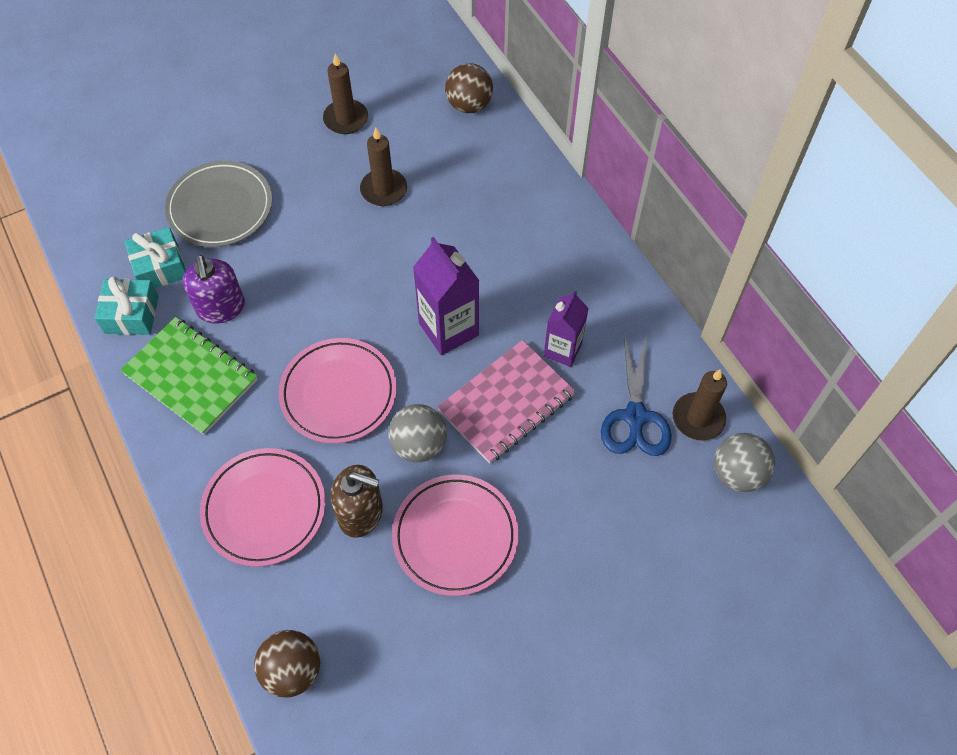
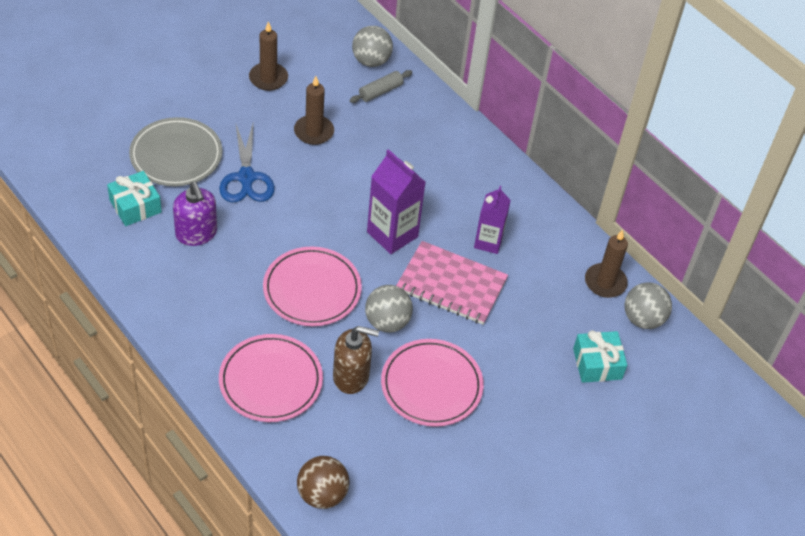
camera: 15 degrees left, 10 degrees down
turquoise gift [95,276,159,335] -> turquoise gift moved to [573,330,627,383]
green notebook [120,317,258,435] -> none
pink notebook [437,340,576,463] -> pink notebook turned 75 degrees clockwise [396,241,508,324]
brown ball [445,63,493,113] -> grey ball [352,26,393,67]
blue scissors [601,334,672,456] -> blue scissors moved to [219,124,275,202]
none -> grey rolling pin [349,70,412,103]

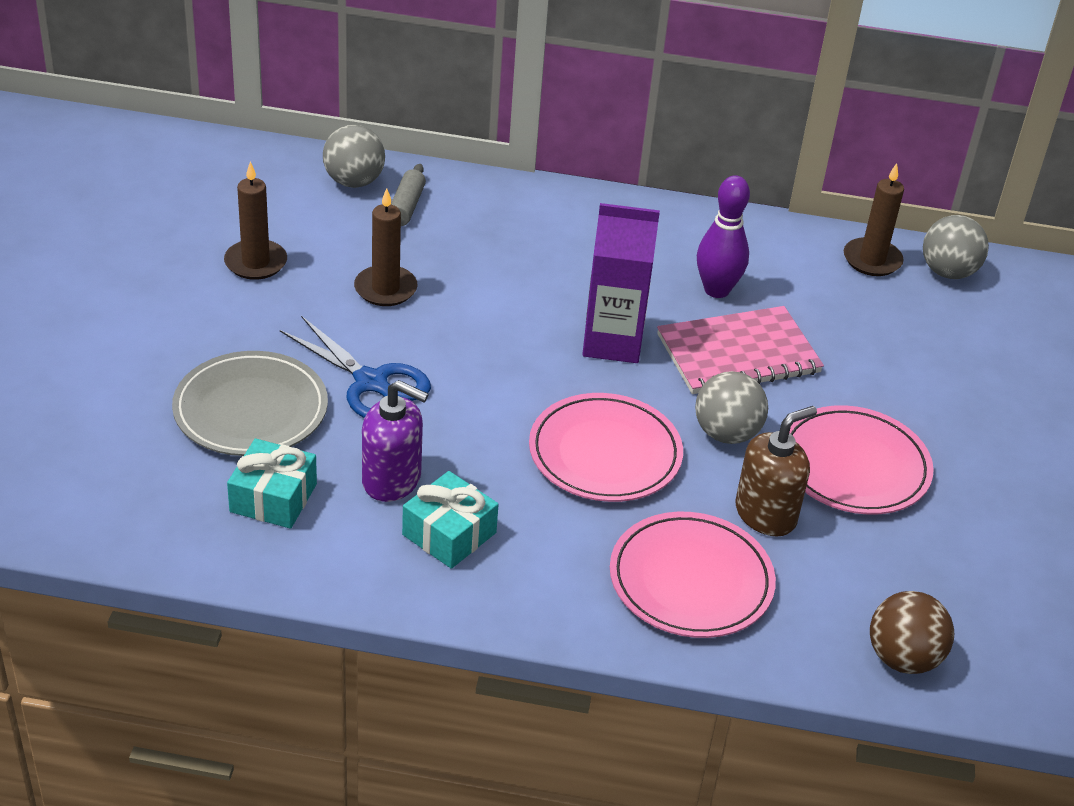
camera: 40 degrees left, 10 degrees down
purple carton [474,186,511,254] -> purple bowling pin [697,175,750,298]
turquoise gift [573,330,627,383] -> turquoise gift moved to [402,471,499,569]

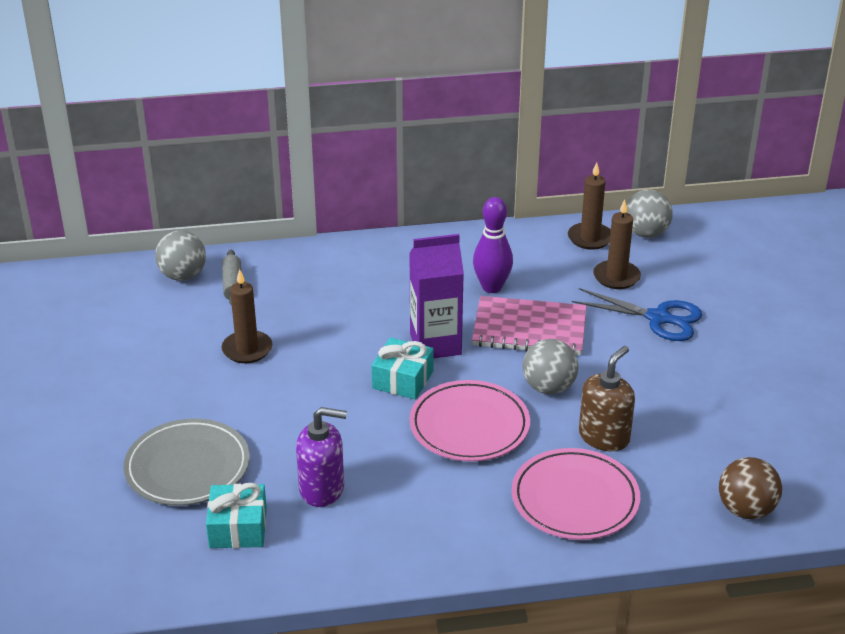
camera: 15 degrees left, 5 degrees down
brown candle [224,162,287,280] -> brown candle moved to [593,199,641,289]
blue scissors [280,316,431,418] -> blue scissors moved to [572,288,702,341]
turquoise gift [402,471,499,569] -> turquoise gift moved to [371,337,434,400]
pink notebook [657,306,824,394] -> pink notebook turned 45 degrees clockwise [472,296,587,355]
pink plate [789,405,934,515] -> none

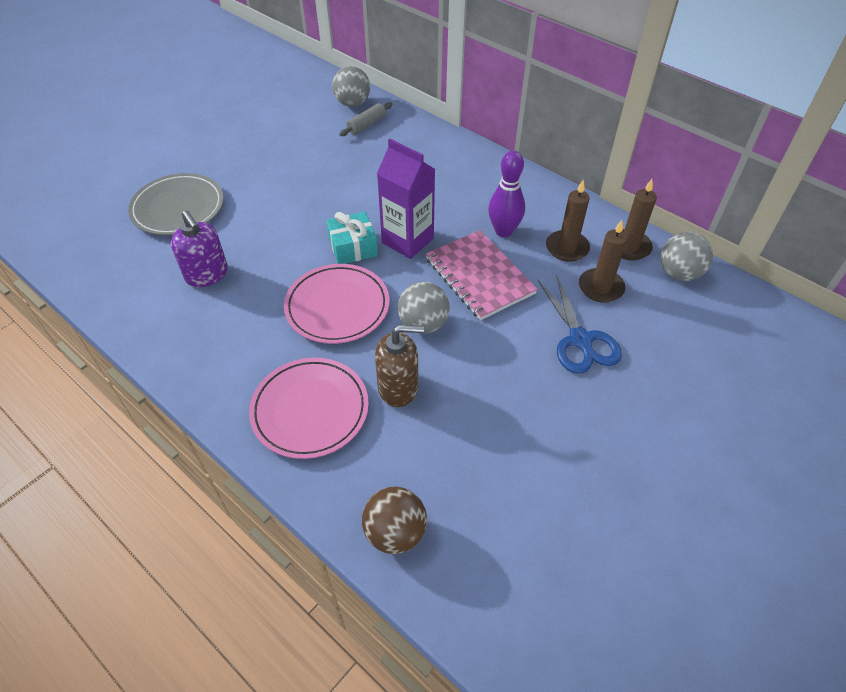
camera: 50 degrees right, 15 degrees up
turquoise gift [206,483,267,548] -> none
brown candle [221,269,272,363] -> brown candle moved to [546,180,590,262]

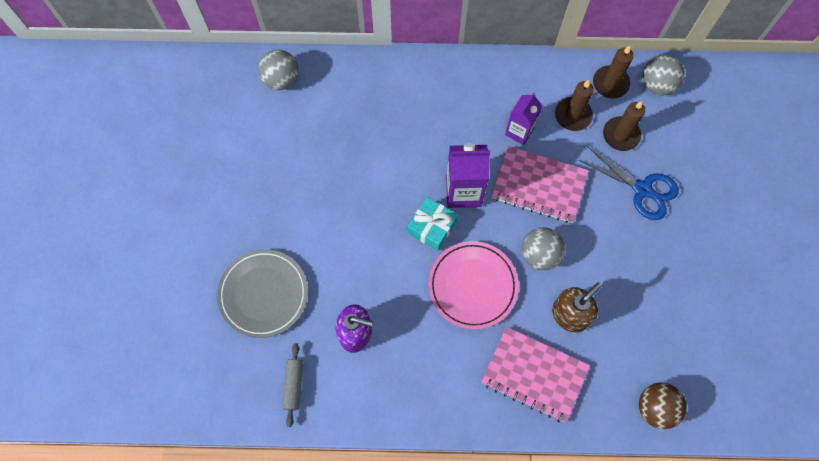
camera: 40 degrees left, 20 degrees up
pink plate [249,358,369,459] -> pink notebook [481,326,590,423]
grey rolling pin [339,102,393,136] -> grey rolling pin moved to [282,343,303,427]
purple bowling pin [488,150,525,237] -> purple carton [505,93,542,145]

